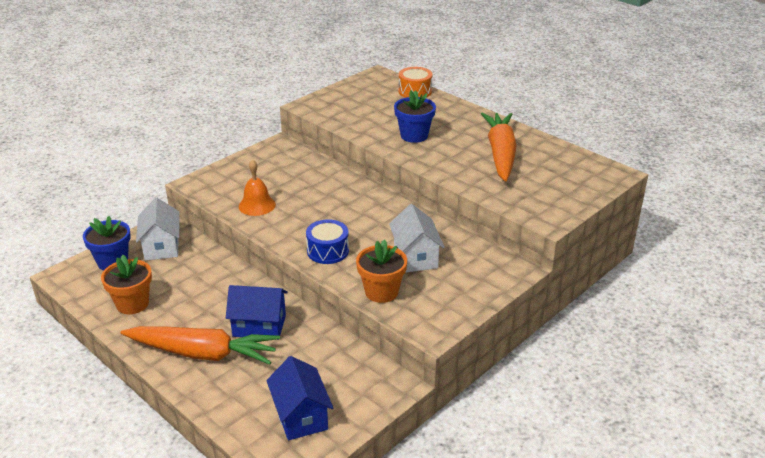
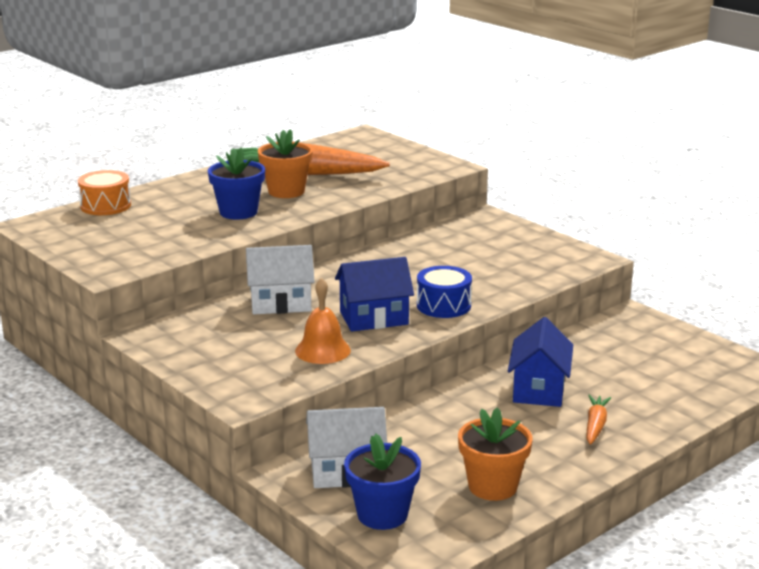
camera: 85 degrees left, 10 degrees down
orange carrot [120,326,280,365] -> orange carrot [586,395,611,445], size x0.44
blue house [266,356,333,440] -> blue house moved to [335,257,414,332]
orange flower pot [356,240,407,303] -> orange flower pot moved to [258,129,313,198]
white house [389,204,445,272] -> white house moved to [246,245,315,314]

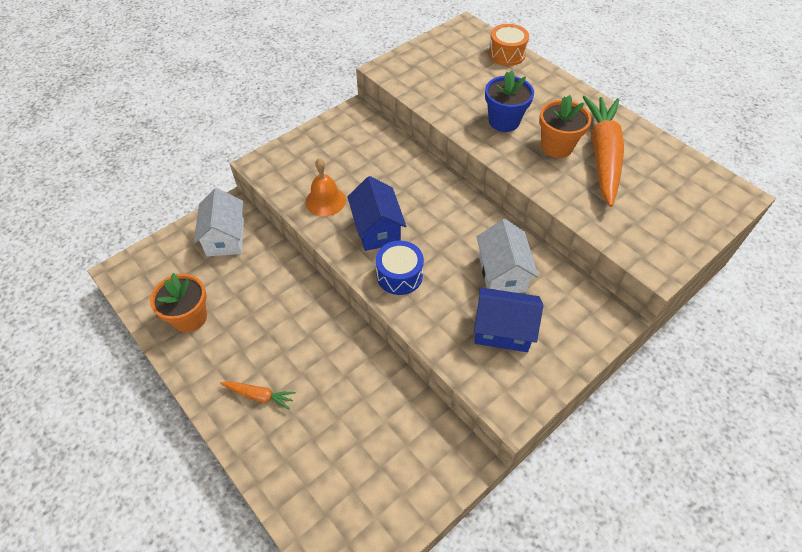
camera: 90 degrees right, 30 degrees up
white house [246,245,315,314] -> white house moved to [477,219,538,293]
blue flower pot [344,434,421,530] -> none
blue house [508,317,573,407] -> blue house moved to [474,287,543,352]

